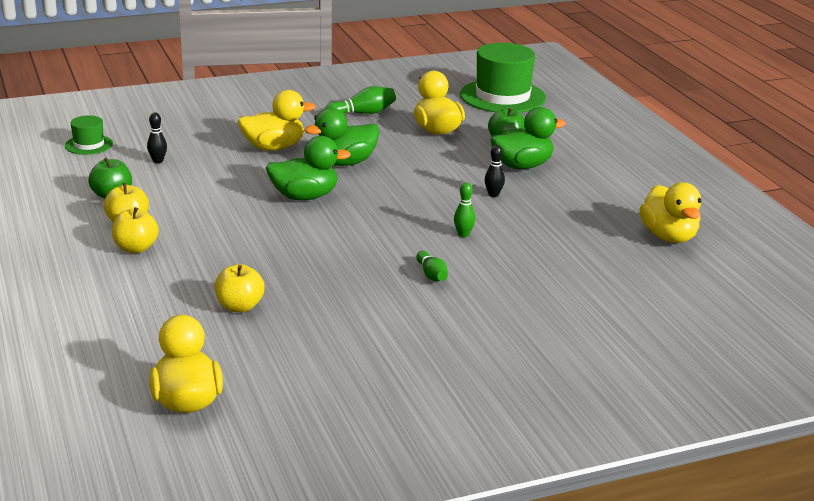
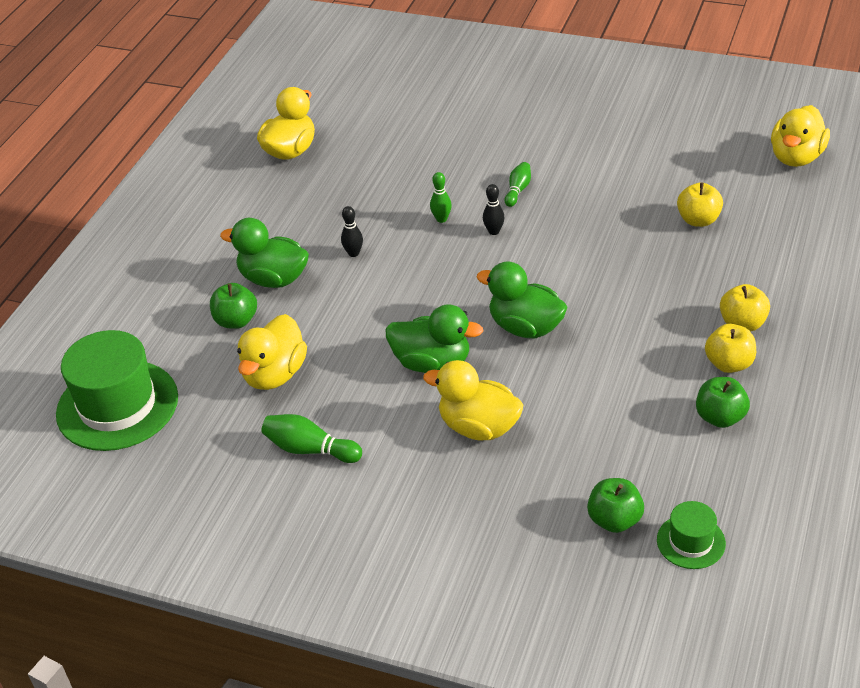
camera: 135 degrees left, 15 degrees up
black bowling pin [147,113,167,163] -> black bowling pin moved to [483,184,505,235]
none -> green apple [587,478,644,533]

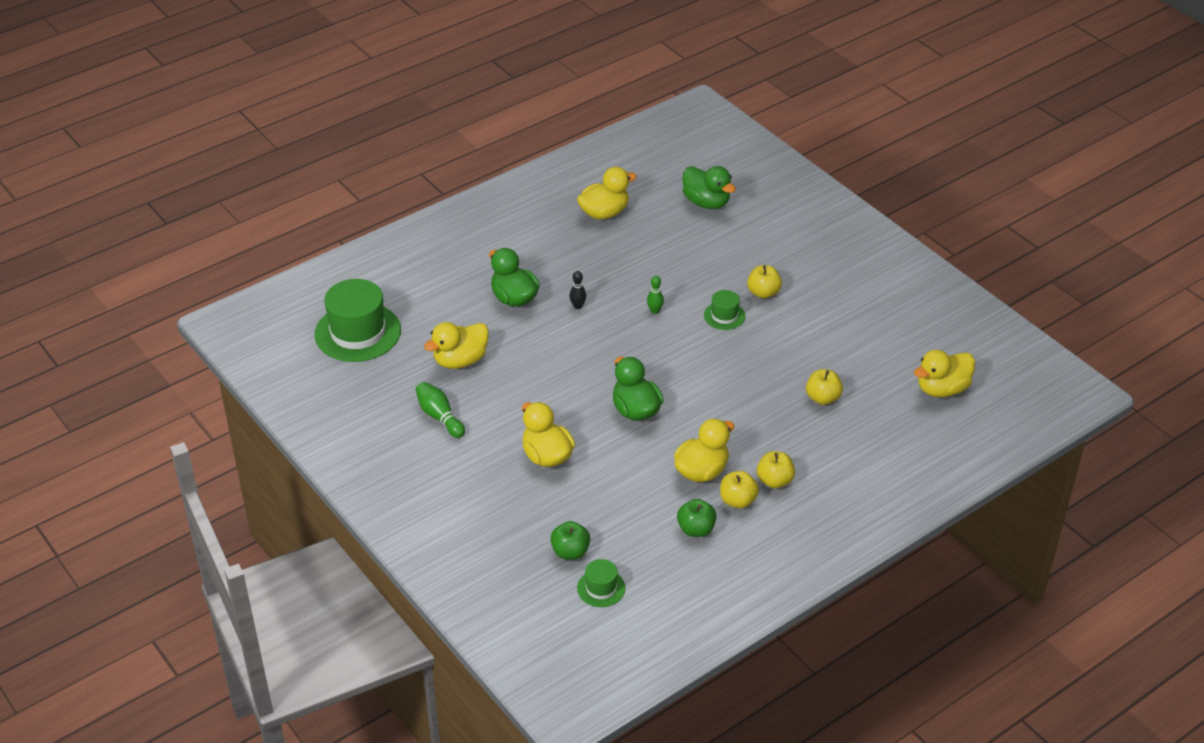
camera: 30 degrees right, 0 degrees up
green apple [210,283,257,329] -> none
green duck [385,305,483,373] -> green duck moved to [682,166,736,209]
black bowling pin [483,184,505,235] -> none
green bowling pin [504,162,531,207] -> green hat [704,290,746,330]
none -> yellow duck [674,419,734,482]
none -> yellow apple [747,265,782,299]

